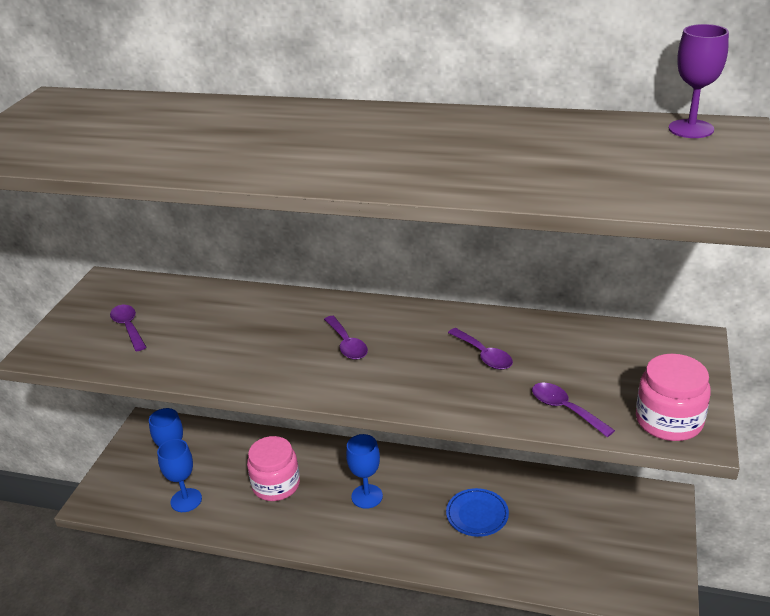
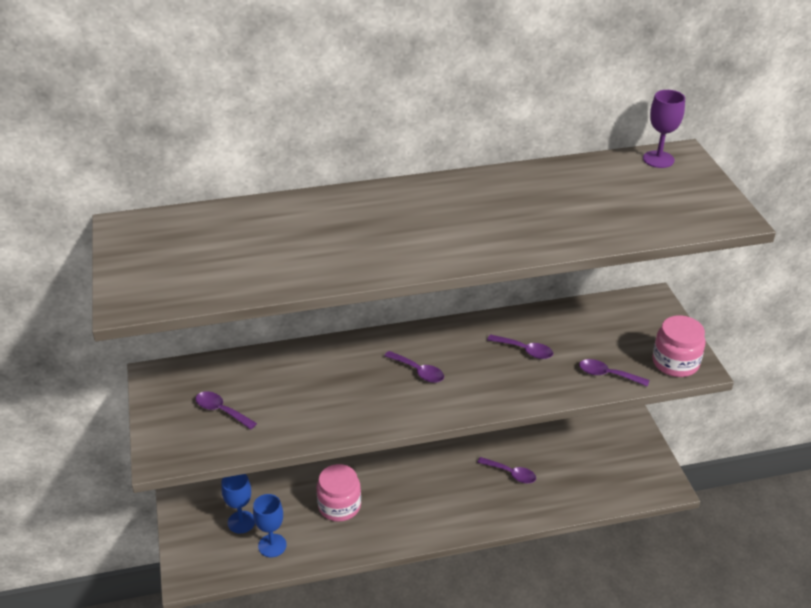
camera: 30 degrees left, 5 degrees up
blue goblet [346,434,383,509] -> none
blue plate [446,488,509,537] -> purple spoon [477,457,536,483]

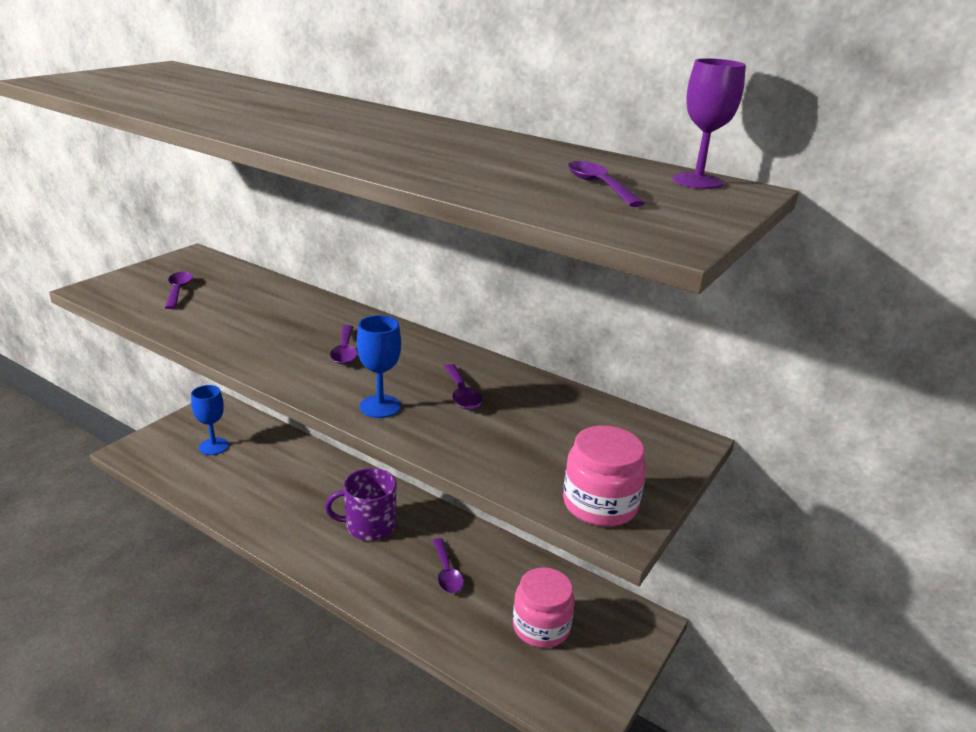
camera: 45 degrees right, 10 degrees down
blue goblet [253,494,287,557] -> blue goblet moved to [357,315,401,418]
pink jar [317,464,361,522] -> pink jar moved to [513,567,575,648]
purple spoon [579,359,650,387] -> purple spoon moved to [568,161,645,207]
none -> purple mug [325,468,397,541]

